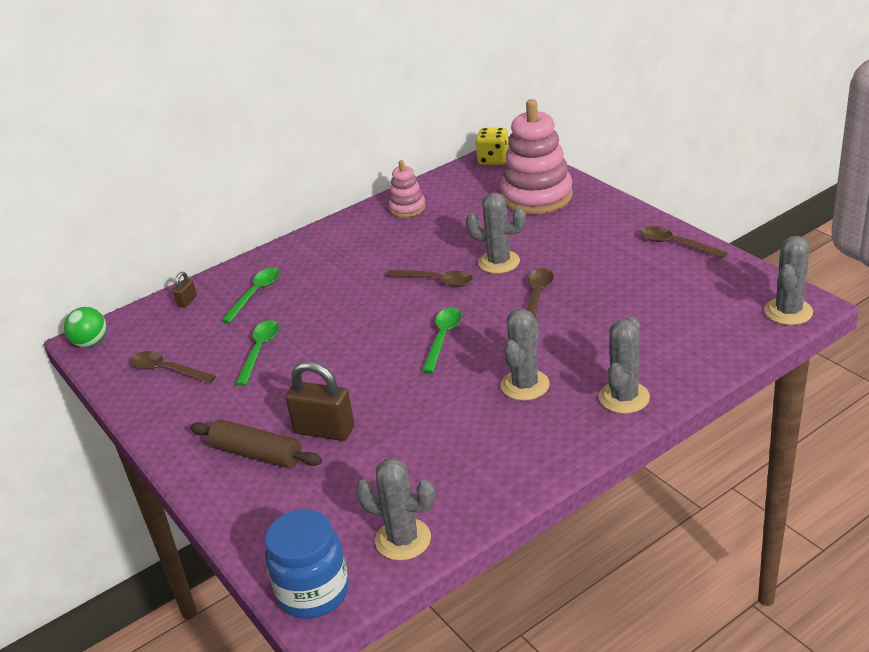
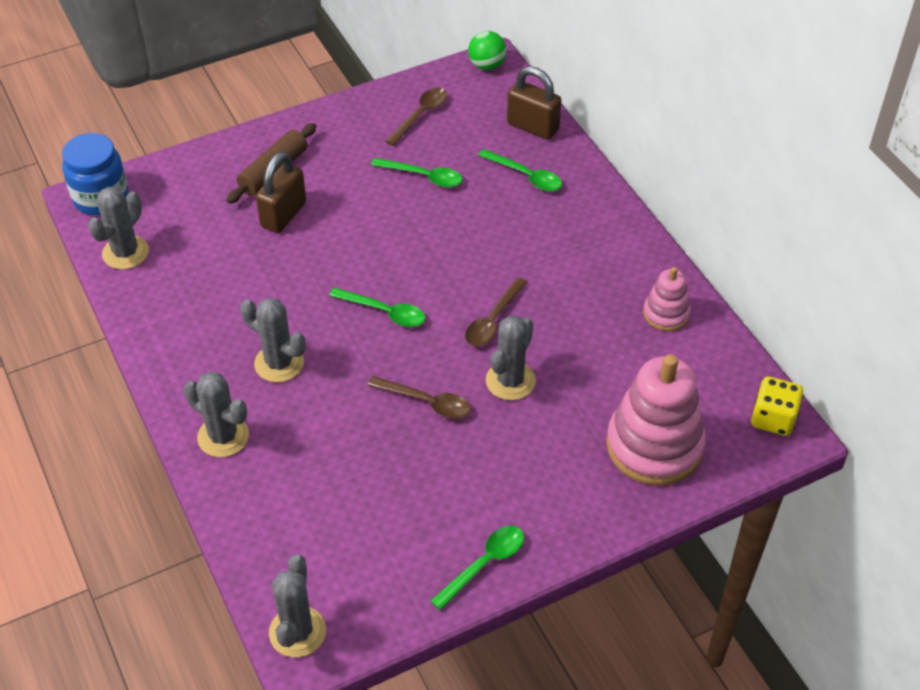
camera: 95 degrees right, 15 degrees up
brown padlock [173,272,197,308] -> brown padlock [507,66,562,140], size x2.14
brown spoon [640,226,727,259] -> green spoon [431,526,524,610]
grey cactus [764,236,813,325] -> grey cactus turned 60 degrees clockwise [269,555,326,657]

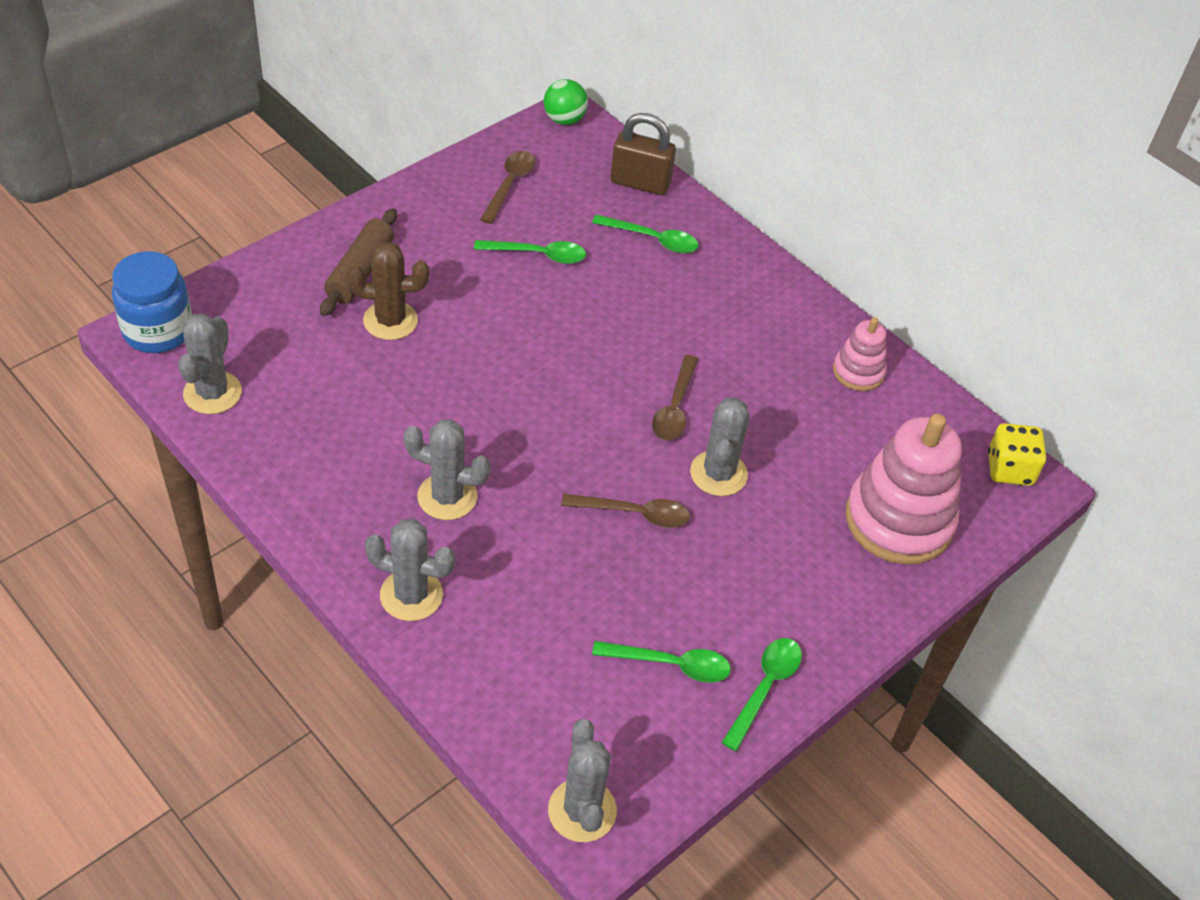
camera: 20 degrees left, 0 degrees up
brown padlock [256,152,306,233] -> brown cactus [347,242,429,340]
green spoon [329,287,425,327] -> green spoon moved to [592,641,731,683]

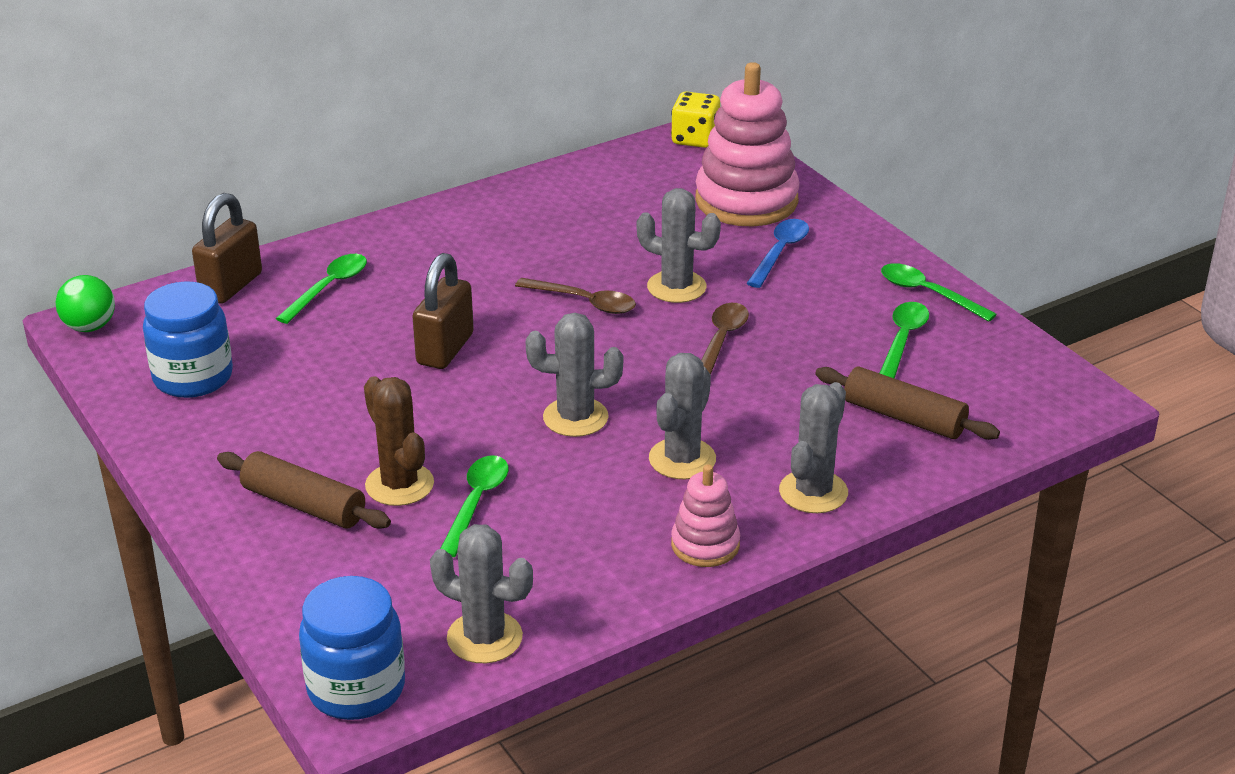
camera: 75 degrees left, 15 degrees down
brown cactus [347,242,429,340] -> brown cactus turned 45 degrees counterclockwise [364,376,434,506]
green spoon [474,240,586,264] -> green spoon moved to [440,455,509,557]
brown spoon [480,151,535,224] -> blue jar [143,281,233,398]
grey cactus [548,719,617,842] -> grey cactus moved to [526,313,623,437]
pink stacking toy [833,317,887,391] -> pink stacking toy moved to [671,465,740,567]
none -> brown padlock [412,253,474,369]
none -> blue spoon [747,219,809,288]
none -> brown rolling pin [815,366,1000,440]

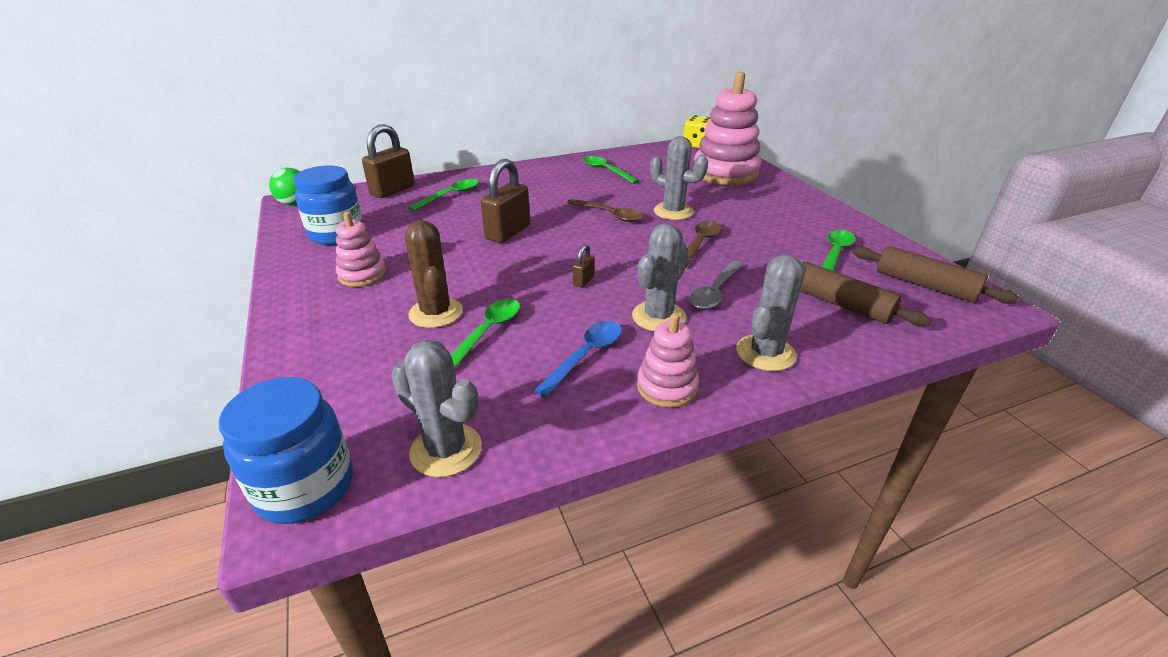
camera: 10 degrees right, 0 degrees up
brown rolling pin [217,451,391,529] -> brown rolling pin moved to [852,246,1019,304]
grey cactus [526,313,623,437] -> brown padlock [573,244,595,287]
blue spoon [747,219,809,288] -> blue spoon moved to [534,321,622,398]
green spoon [881,263,997,322] -> green spoon moved to [583,156,639,184]
none -> pink stacking toy [336,212,386,287]
none -> grey spoon [689,261,743,309]

